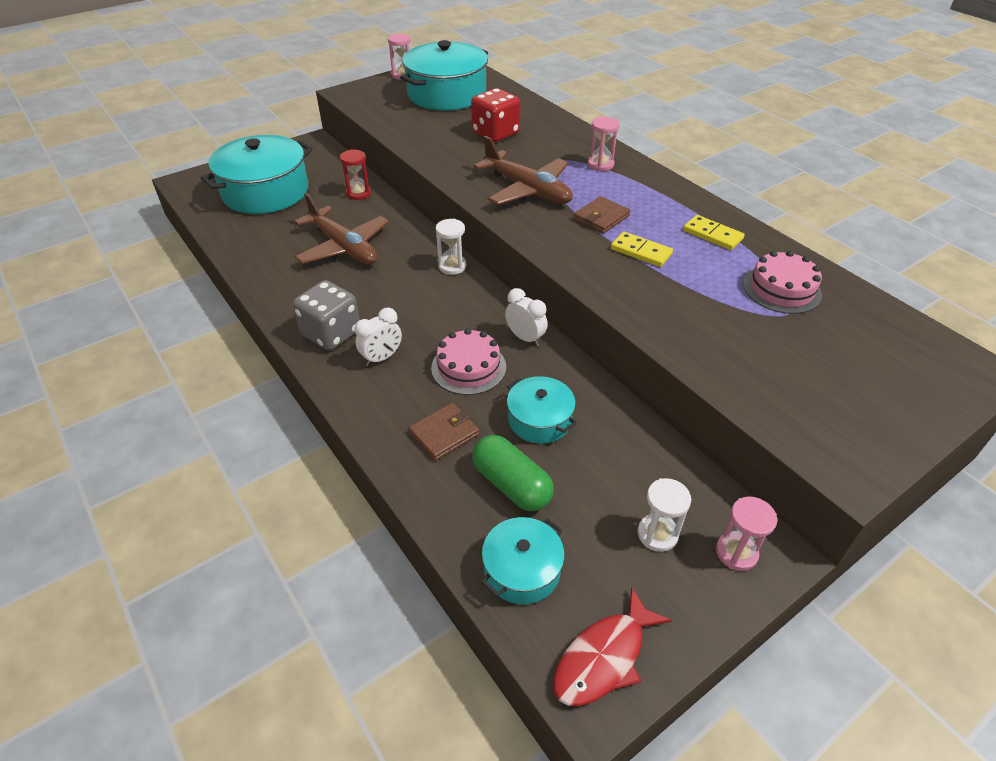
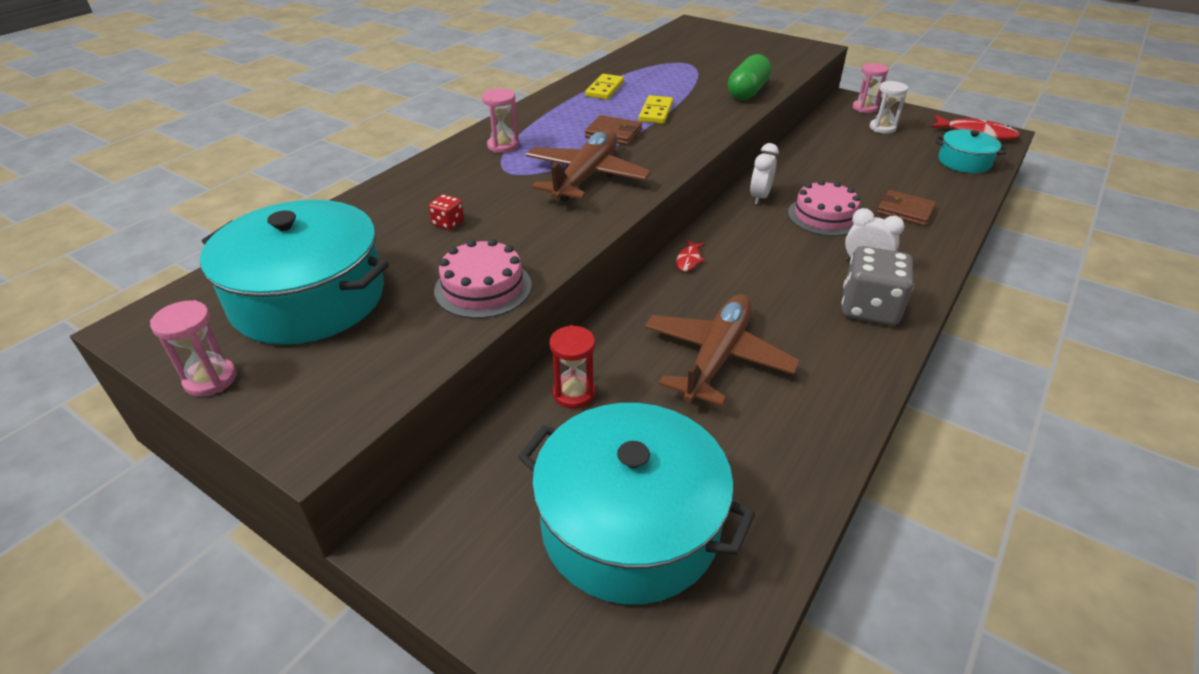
camera: 110 degrees left, 5 degrees down
white hourglass [436,219,466,275] -> red fish [676,240,705,271]
red dice [471,88,520,142] -> red dice [429,194,464,230], size x0.45
green capsule [472,435,554,511] -> green capsule moved to [728,54,771,100]
turquoise pot [507,376,577,444] -> none
pink cake [743,251,822,314] -> pink cake moved to [434,239,532,319]

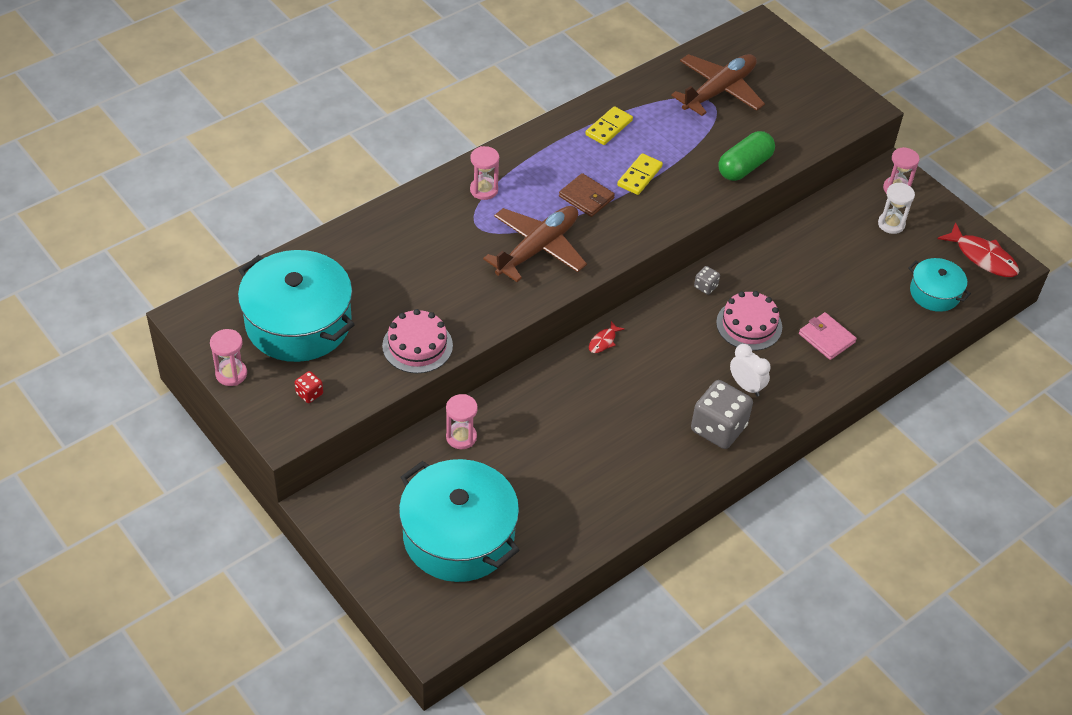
camera: 15 degrees right, 10 degrees up
red dice [429,194,464,230] -> red dice moved to [295,371,323,403]
red hourglass [549,325,595,409] -> pink hourglass [446,394,478,449]
brown plane [645,294,799,406] -> brown plane moved to [671,54,765,116]
white clock [750,143,779,205] -> grey dice [694,266,720,295]
brown wallet [877,190,936,226] -> pink wallet [799,312,857,360]

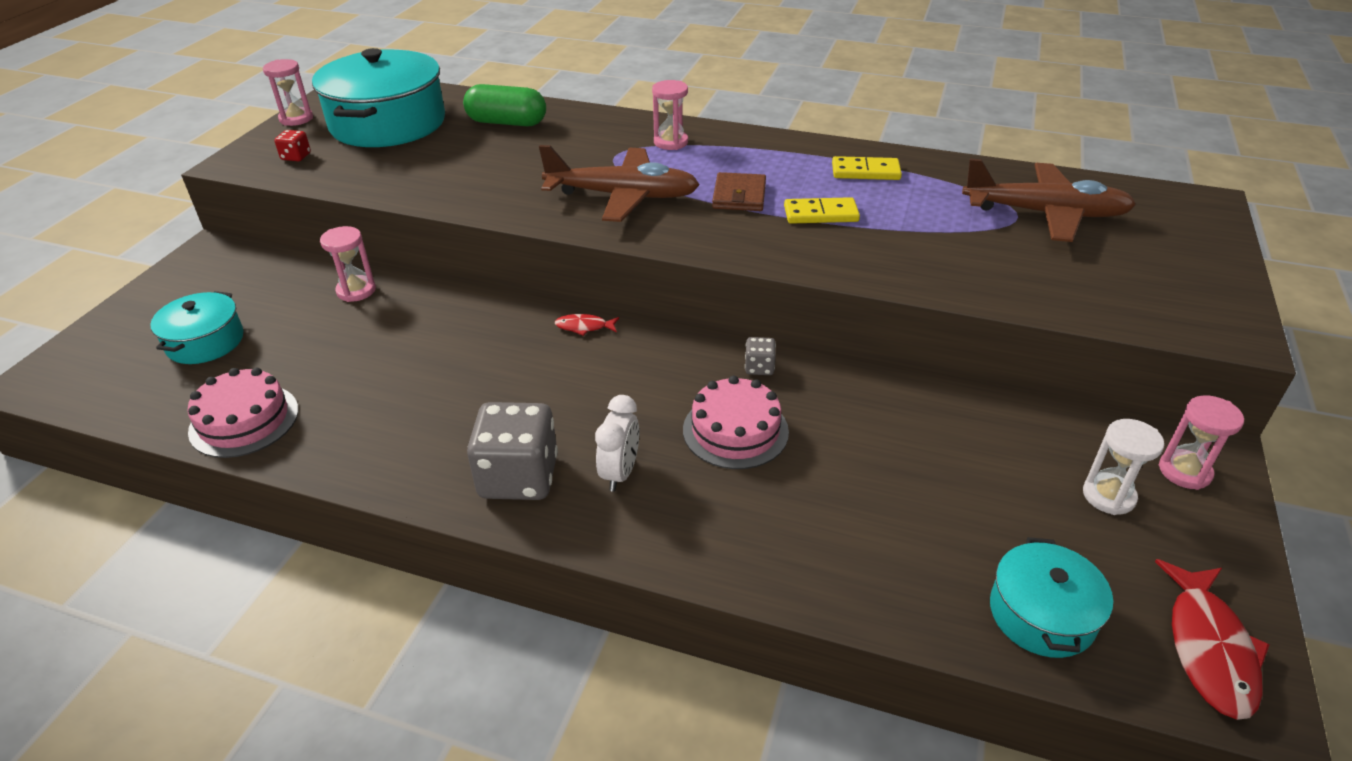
camera: 60 degrees right, 10 degrees down
pink cake [382,309,453,373] -> pink cake moved to [188,367,298,458]
turquoise pot [399,459,519,582] -> turquoise pot [150,291,244,364], size x0.52
green capsule [718,131,775,181] -> green capsule moved to [463,84,546,126]
pink wallet [799,312,857,360] -> none

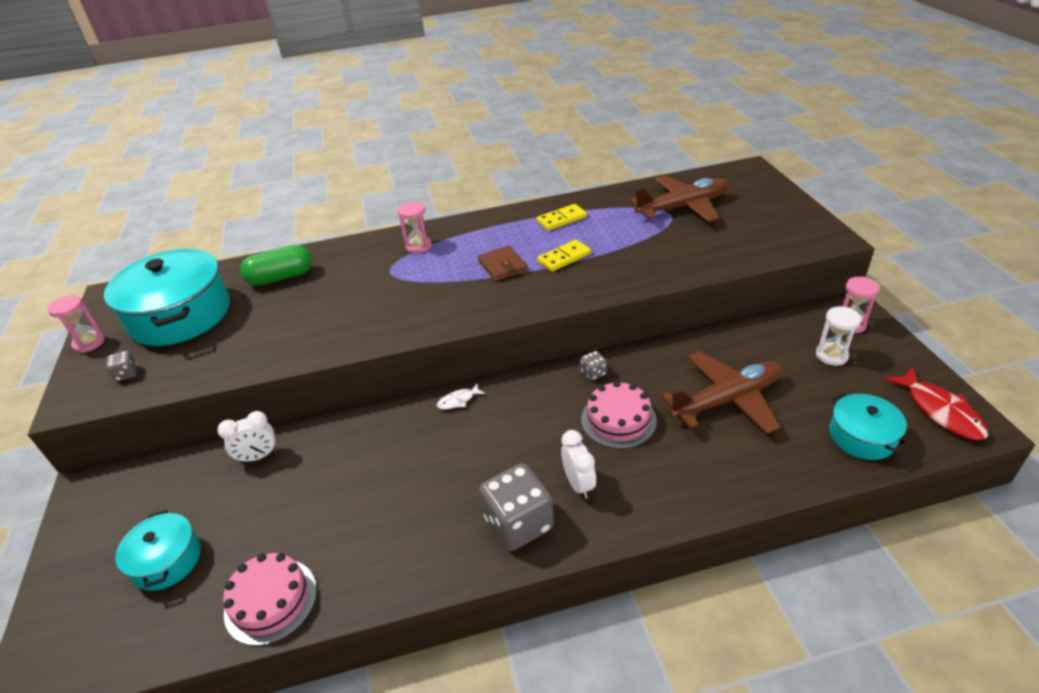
camera: 30 degrees left, 0 degrees up
red dice [274,130,311,161] -> grey dice [106,351,137,382]
pink hourglass [320,226,376,302] -> white clock [218,411,277,463]
brown plane [539,145,700,222] -> brown plane moved to [661,351,782,434]
red fish [555,314,619,336] -> white fish [437,383,485,410]

